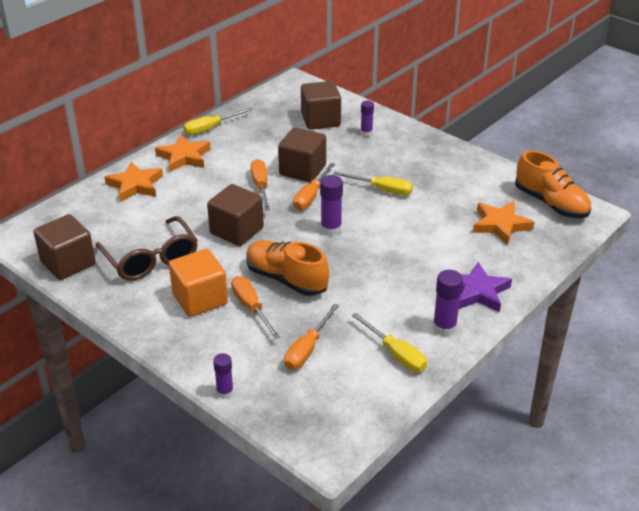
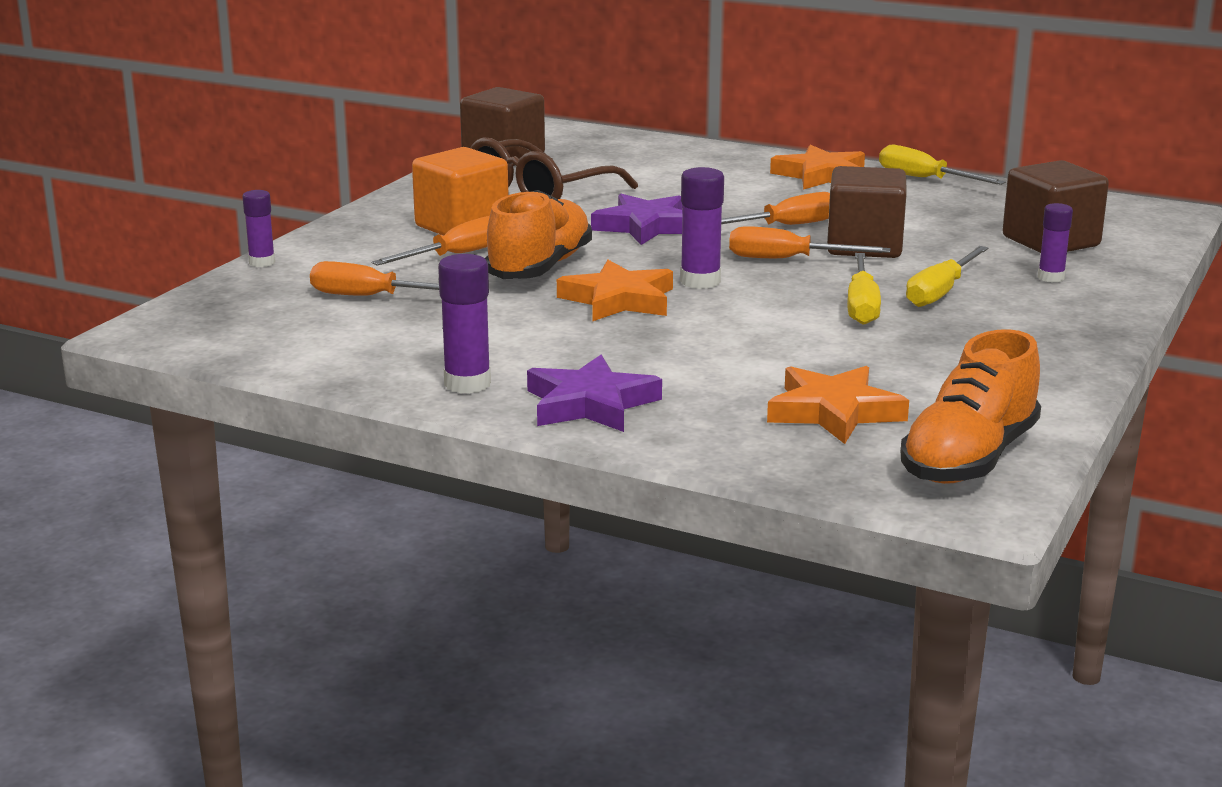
camera: 75 degrees right, 15 degrees down
orange star [104,162,163,202] -> orange star moved to [557,260,673,322]
brown cube [207,184,264,246] -> purple star [591,194,683,245]
yellow screwdriver [351,313,427,372] -> yellow screwdriver moved to [906,246,989,307]

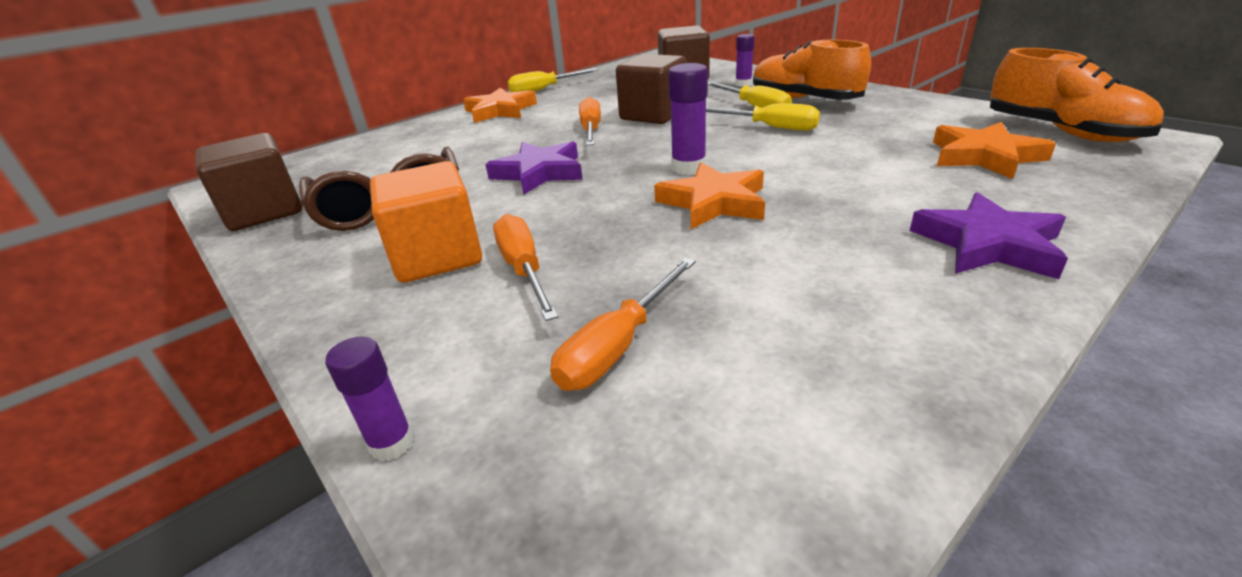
camera: 65 degrees left, 10 degrees up
purple glue stick [438,254,491,394] -> none
orange shoe [485,190,592,279] -> orange shoe moved to [753,40,871,100]
orange screwdriver [729,226,891,258] -> none

